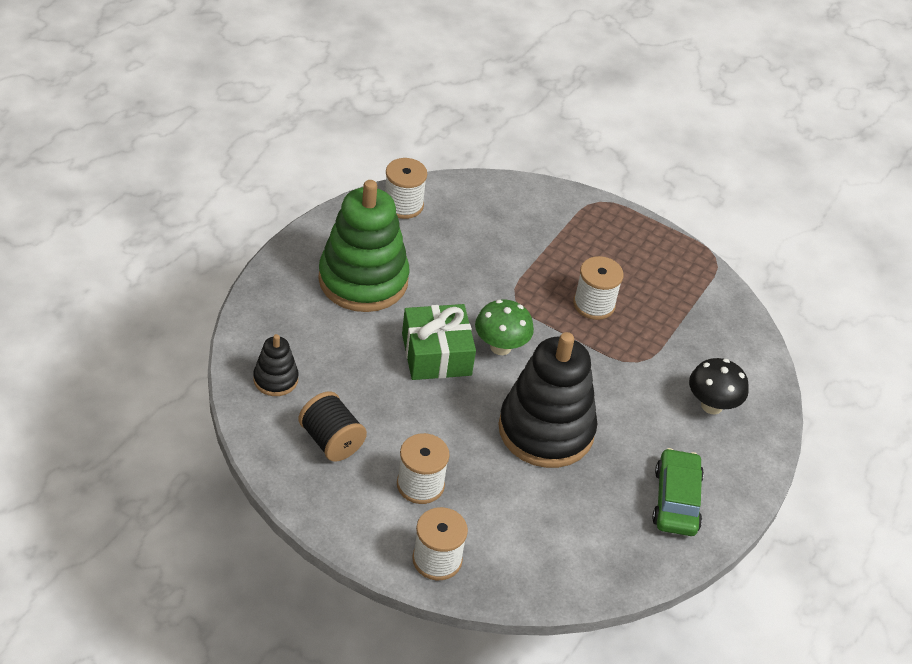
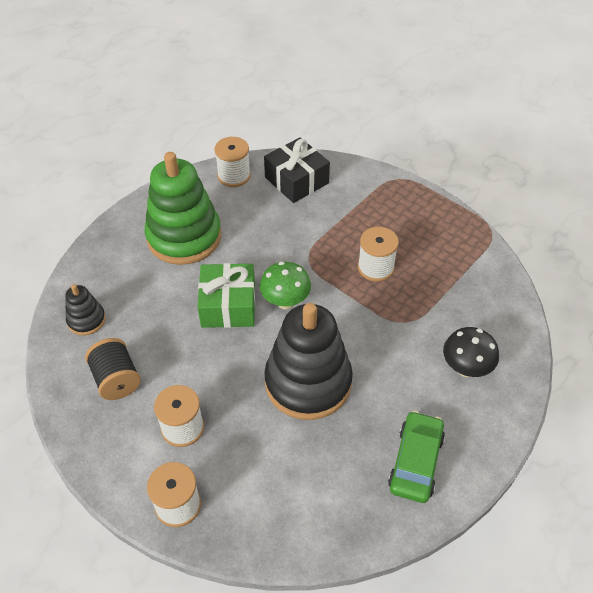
camera: 15 degrees right, 5 degrees up
none -> black gift [264,137,330,203]

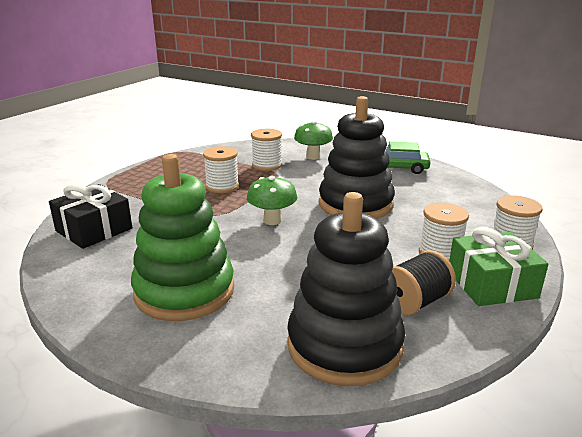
camera: 100 degrees left, 25 degrees down
black stacking toy [65,284,106,335] -> black stacking toy [287,192,405,387], size x2.15
green gift [197,263,255,328] -> green gift moved to [449,227,548,306]
white spool [214,137,251,187] -> white spool moved to [251,129,282,171]
black mushroom [443,327,499,377] -> green mushroom [294,121,333,160]

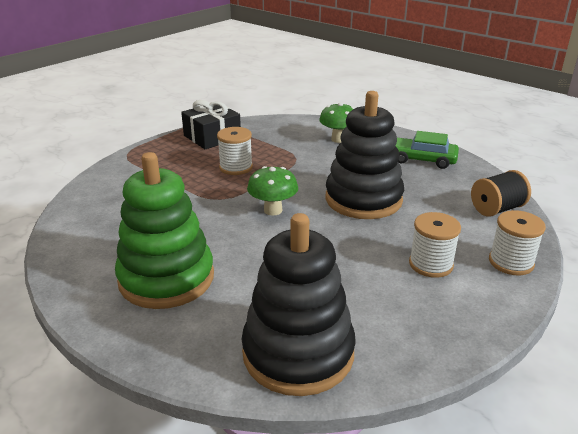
camera: 10 degrees right, 5 degrees up
black gift [49,184,132,249] -> black gift moved to [181,100,241,149]
white spool [251,129,282,171] -> none
black spool [392,250,456,315] -> black spool moved to [471,170,531,217]
green gift [449,227,548,306] -> none

